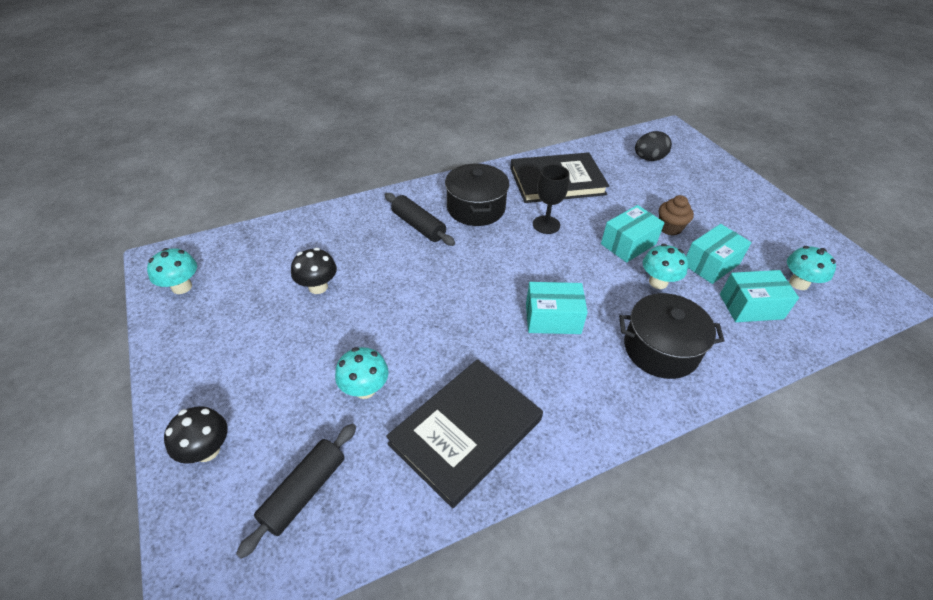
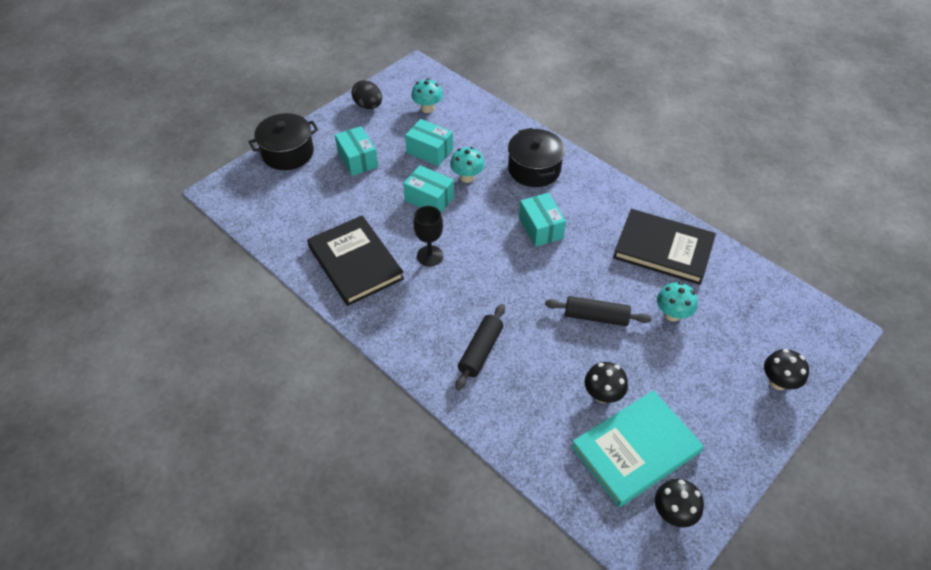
camera: 110 degrees left, 5 degrees up
turquoise mushroom [147,248,197,294] -> black mushroom [655,479,704,527]
black rolling pin [236,424,356,559] -> black rolling pin moved to [545,296,652,326]
black pot [445,164,509,226] -> black pot moved to [248,113,318,170]
black egg [635,131,672,161] -> black egg moved to [351,80,382,109]
brown cupcake [659,195,694,236] -> none
turquoise box [720,270,799,322] -> turquoise box moved to [335,126,378,176]
none -> turquoise book [571,390,704,507]

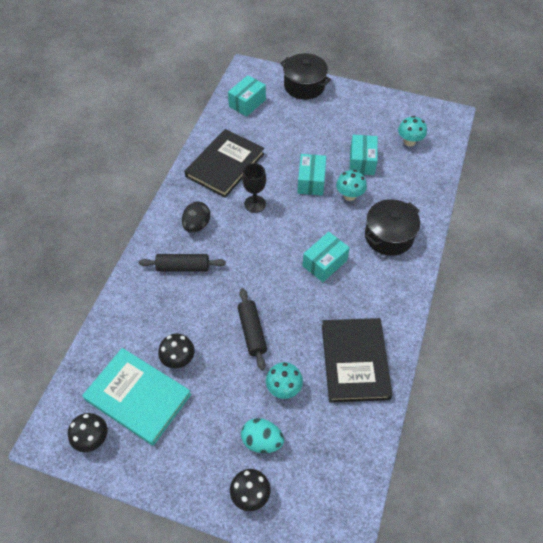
camera: 65 degrees right, 5 degrees up
turquoise box [335,126,378,176] -> turquoise box moved to [228,75,266,117]
black egg [351,80,382,109] -> black egg moved to [182,201,210,233]
none -> turquoise egg [241,418,284,453]

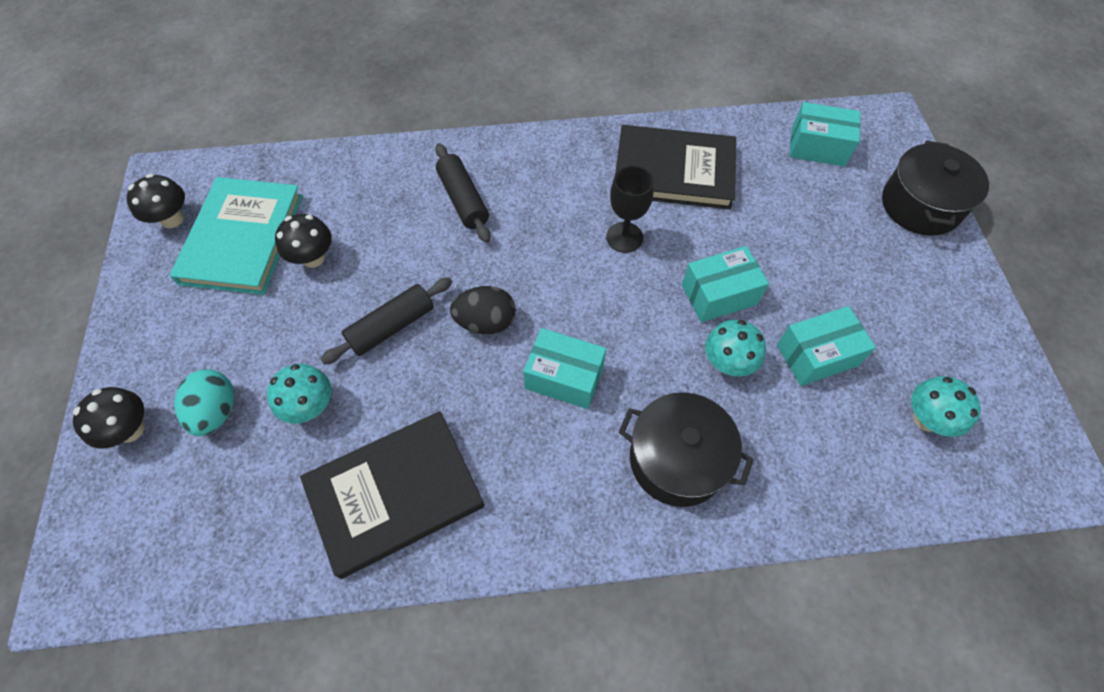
camera: 65 degrees right, 5 degrees up
black egg [182,201,210,233] -> black egg moved to [450,286,516,334]

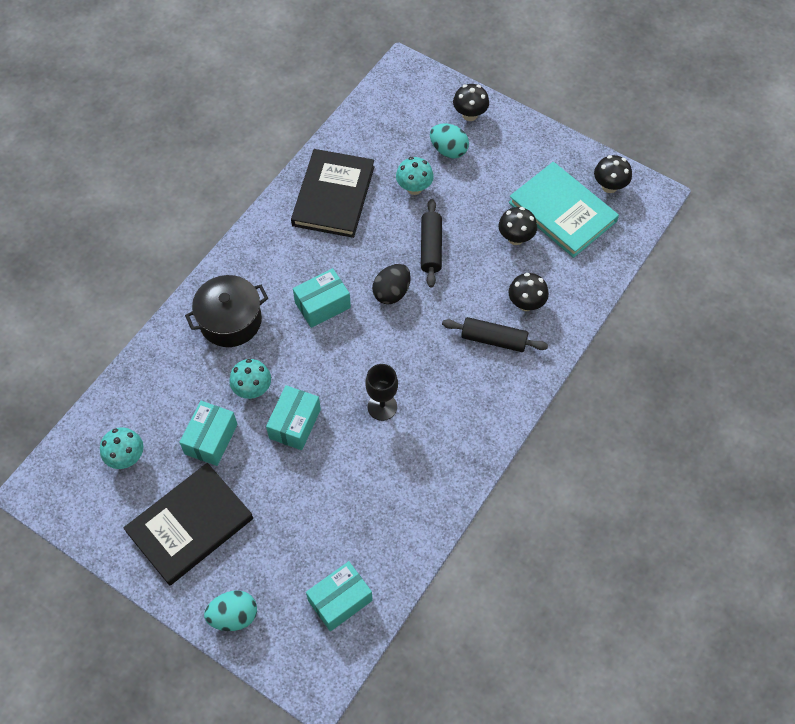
camera: 130 degrees right, 0 degrees up
black book [615,125,736,210] -> black book moved to [124,463,253,586]
black pot [882,141,989,236] -> turquoise egg [204,591,257,631]
none -> black mushroom [508,273,549,311]

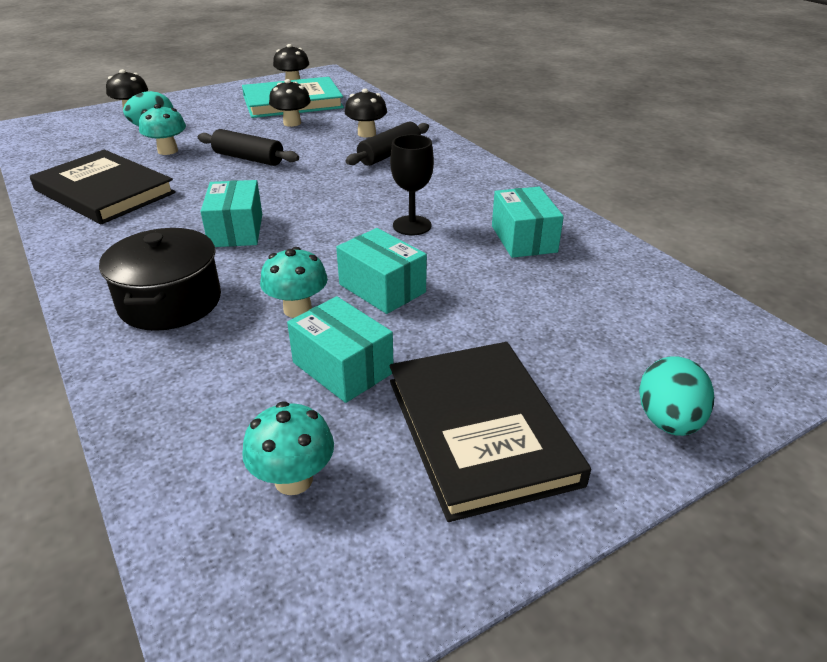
camera: 65 degrees left, 25 degrees down
turquoise box [306,561,373,631] -> turquoise box moved to [492,187,564,258]
black egg [372,264,411,304] -> none

